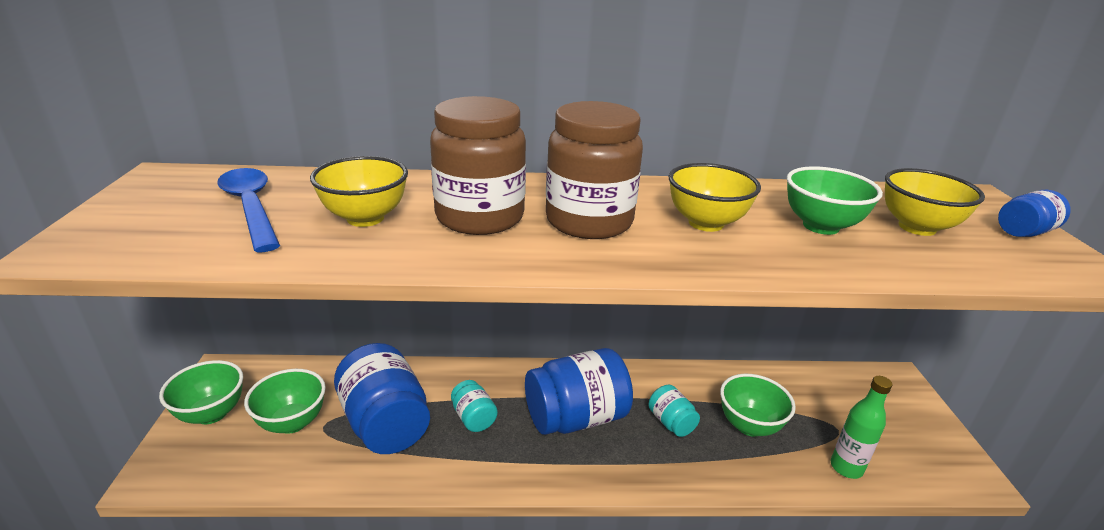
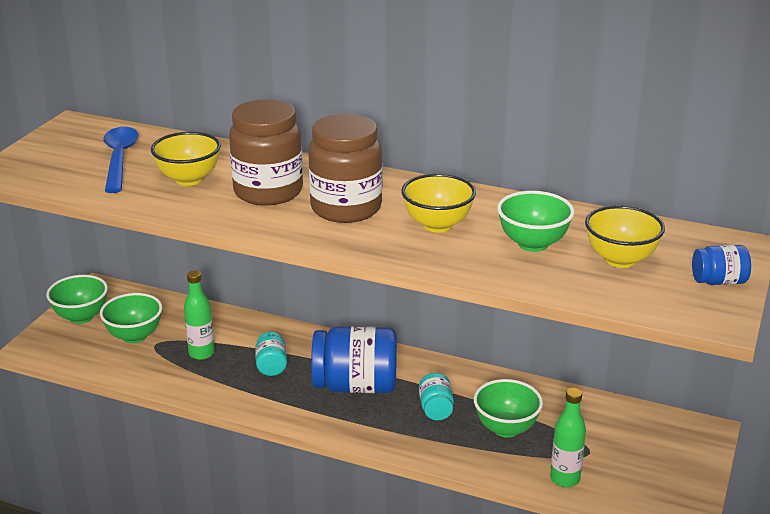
camera: 25 degrees right, 0 degrees up
blue jar [334,343,430,454] -> green bottle [184,271,215,360]

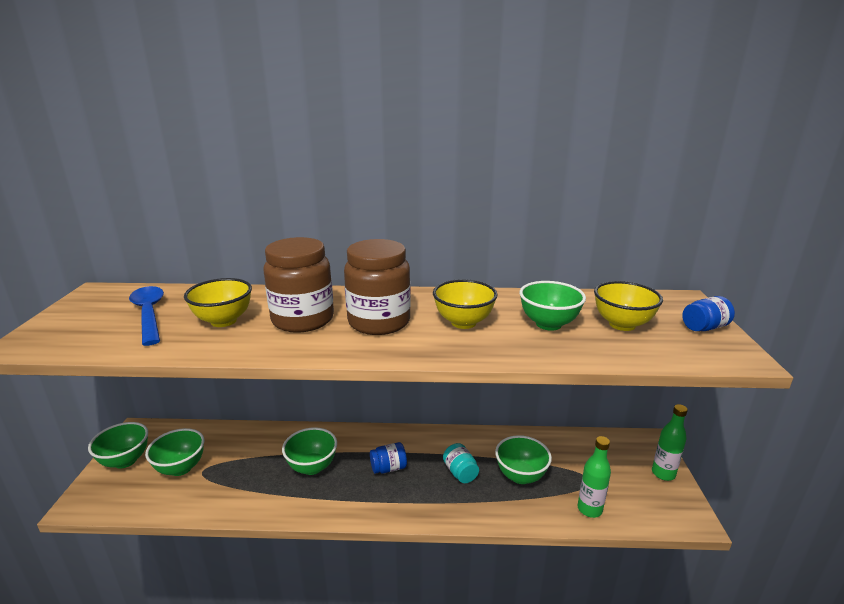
camera: 20 degrees left, 5 degrees down
green bottle [184,271,215,360] -> green bottle moved to [652,404,688,481]
turquoise jar [255,332,287,376] -> green bowl [282,427,337,475]
blue jar [311,326,397,393] -> blue jar [370,442,407,474], size x0.49

